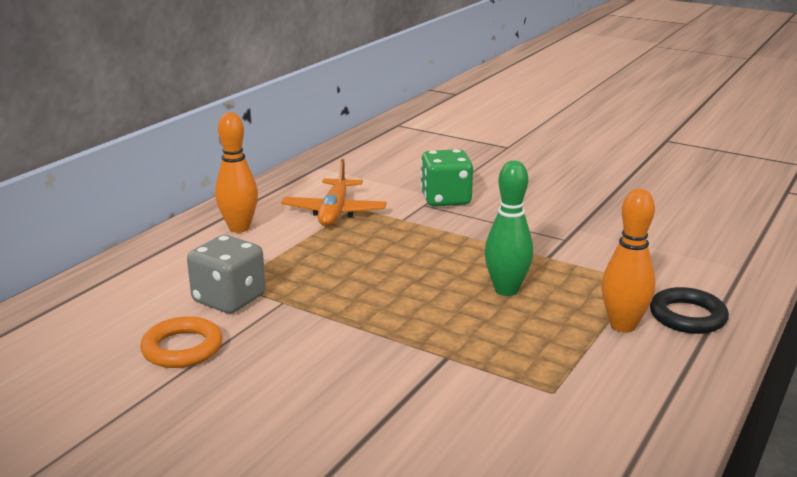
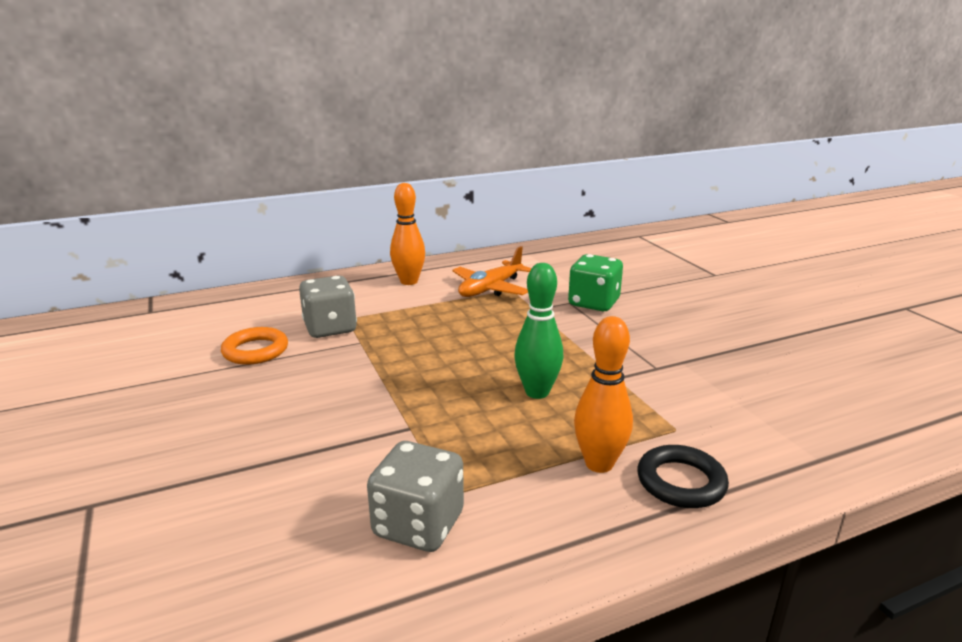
camera: 35 degrees right, 0 degrees up
none -> grey dice [367,441,464,552]

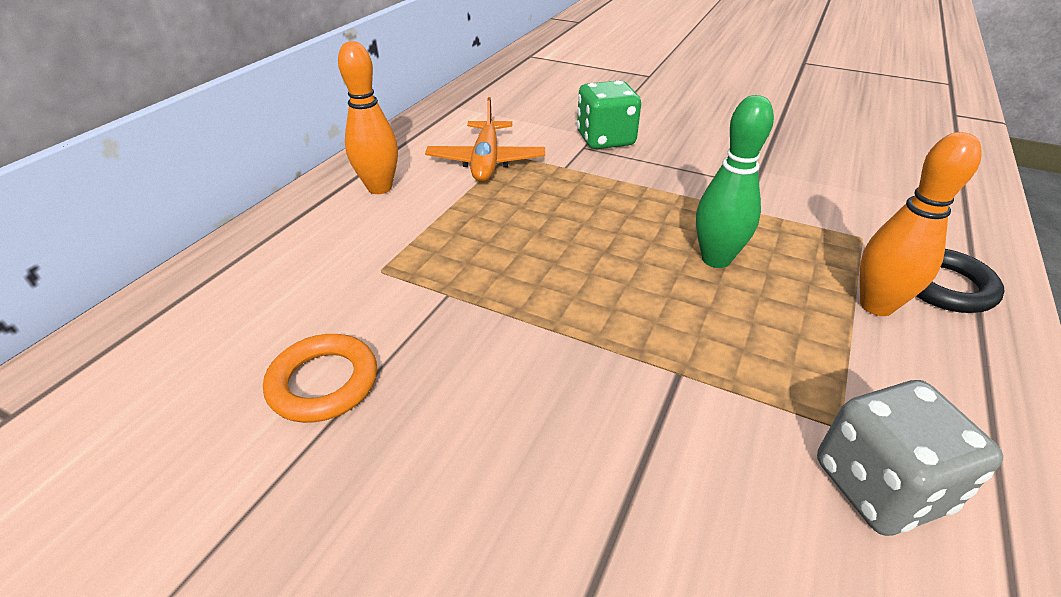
camera: 40 degrees left, 15 degrees up
grey dice [299,276,357,338] -> none

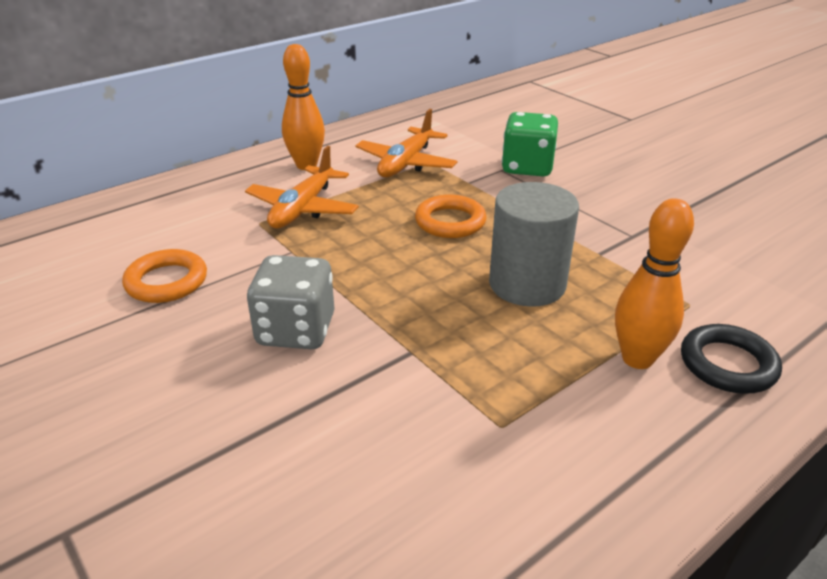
camera: 25 degrees right, 5 degrees down
green bowling pin [696,95,774,268] -> grey cylinder [489,182,579,307]
grey dice [817,380,1003,536] -> grey dice moved to [247,255,335,349]
none -> orange plane [245,146,359,229]
none -> orange ring [415,194,487,238]

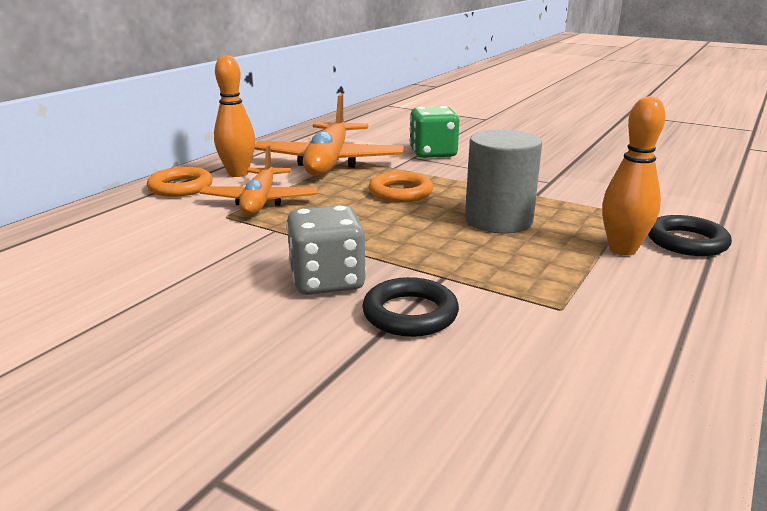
camera: 20 degrees left, 10 degrees down
orange ring [122,249,207,303] -> orange ring moved to [147,167,213,197]
orange plane [355,109,457,178] -> orange plane [254,94,404,176], size x1.52
none -> black ring [362,277,459,337]

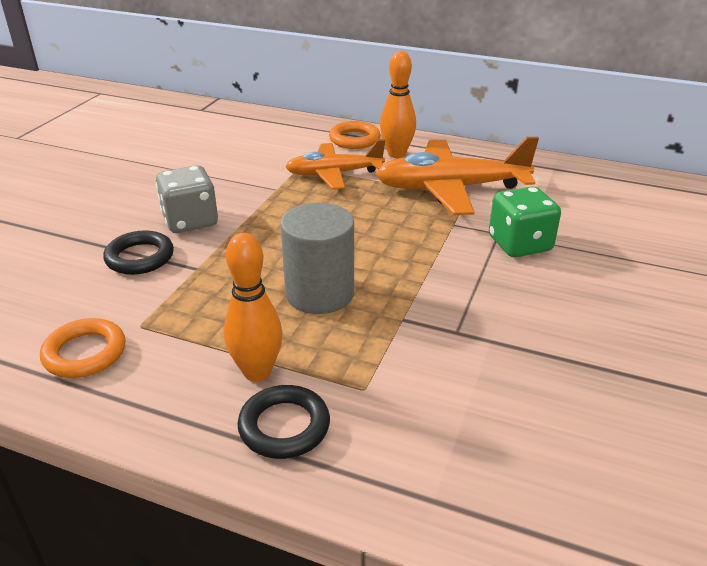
camera: 80 degrees right, 10 degrees up
orange ring [369,172,433,203] -> orange ring moved to [40,318,126,378]

